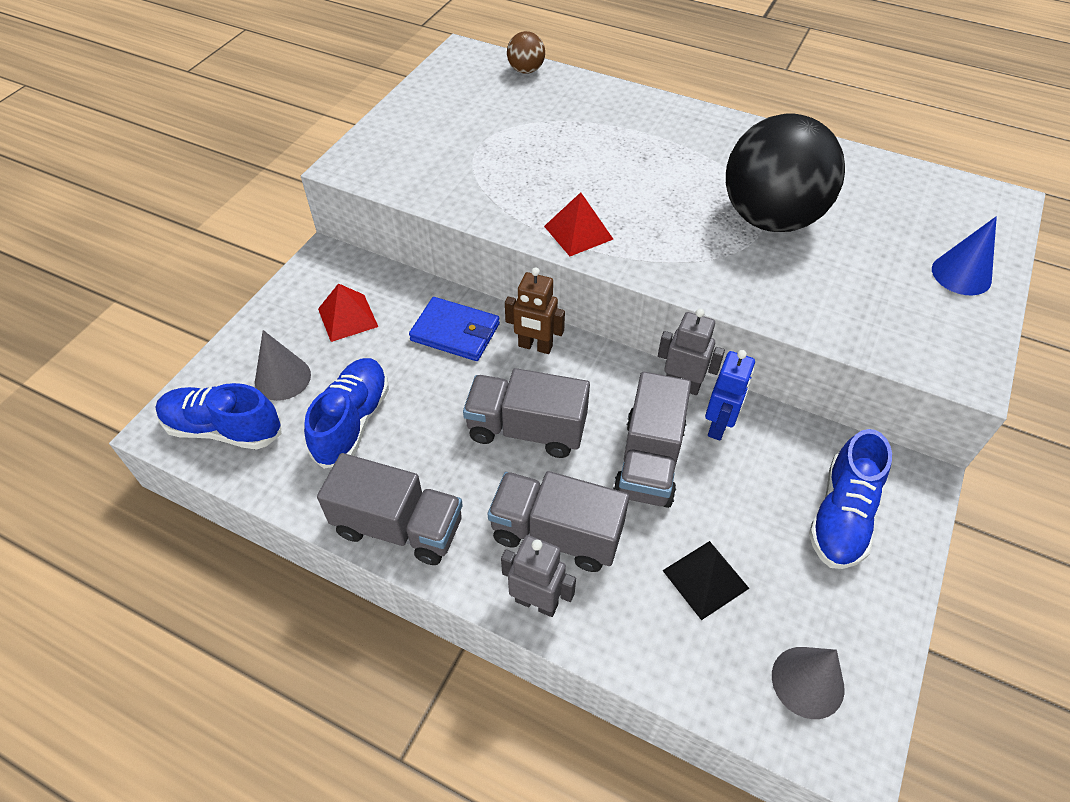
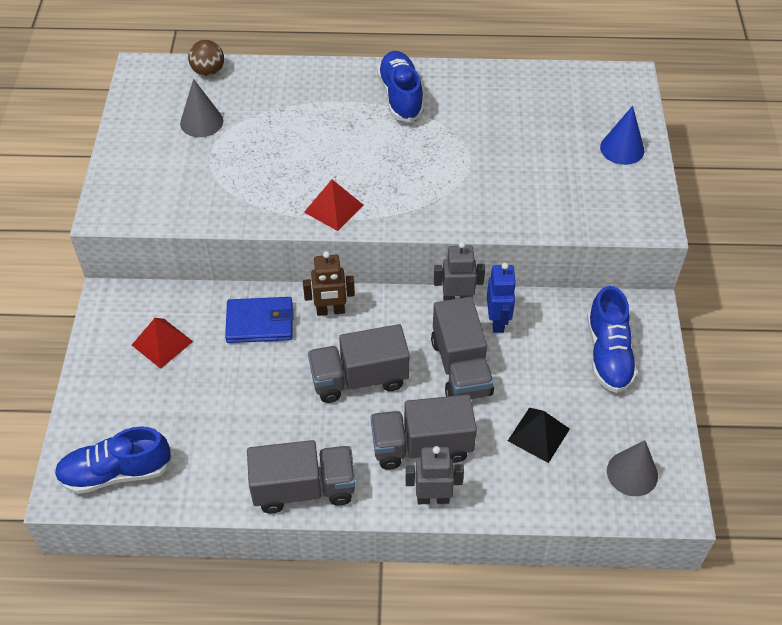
camera: 25 degrees left, 0 degrees up
grey cone [255,330,311,401] -> grey cone moved to [180,79,223,137]
blue shoe [304,358,389,469] -> blue shoe moved to [377,51,424,122]
black ball [726,113,845,232] -> none

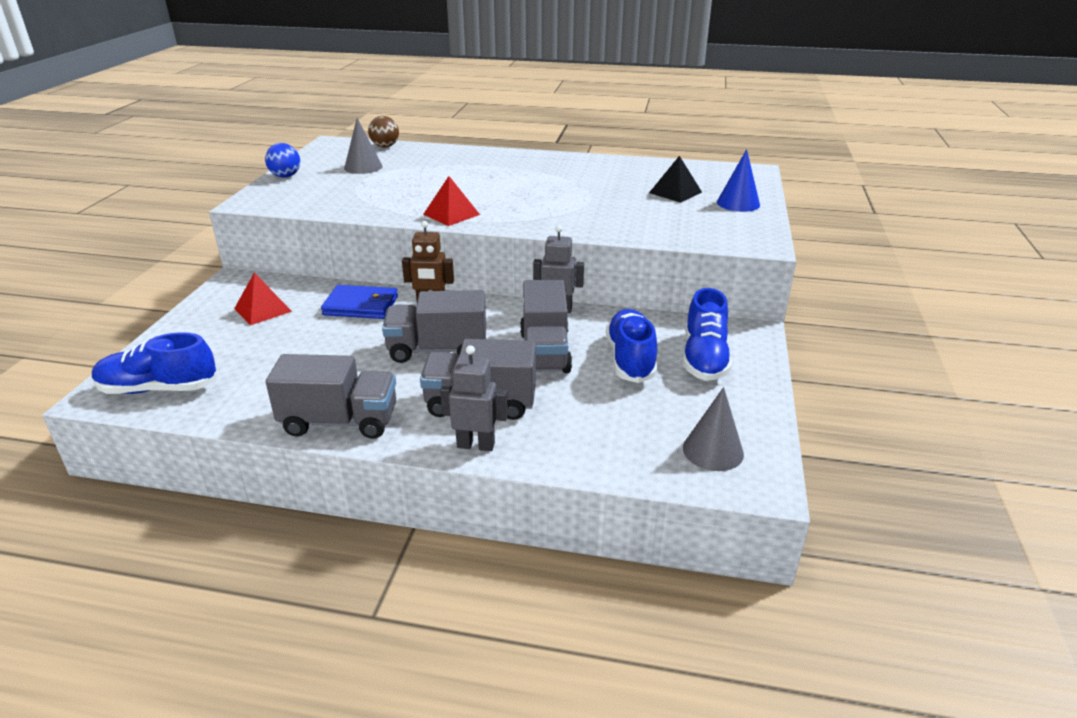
camera: 10 degrees right, 20 degrees down
blue shoe [377,51,424,122] -> blue shoe moved to [606,309,657,383]
blue robot [487,263,516,333] -> none
black pyramid [508,408,570,463] -> black pyramid moved to [649,156,702,203]
none -> blue ball [265,143,300,178]

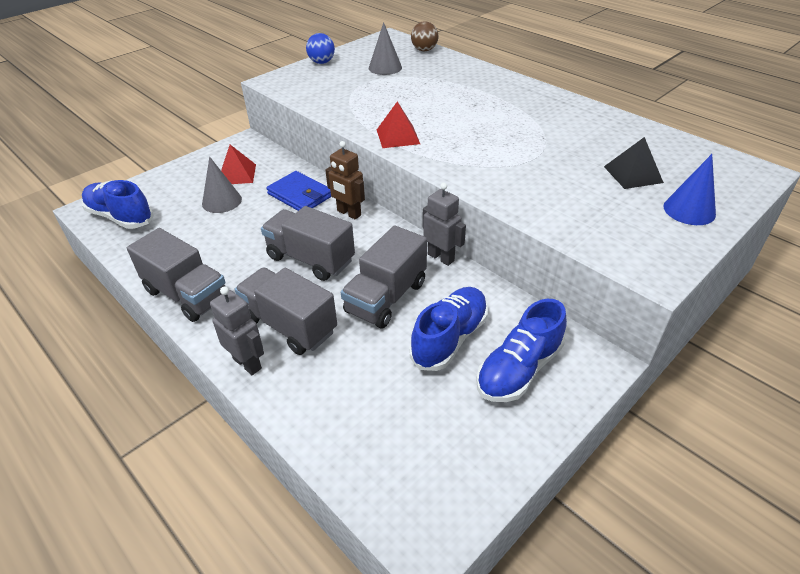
camera: 35 degrees right, 10 degrees up
grey cone [683,387,744,471] -> grey cone moved to [202,157,242,213]

